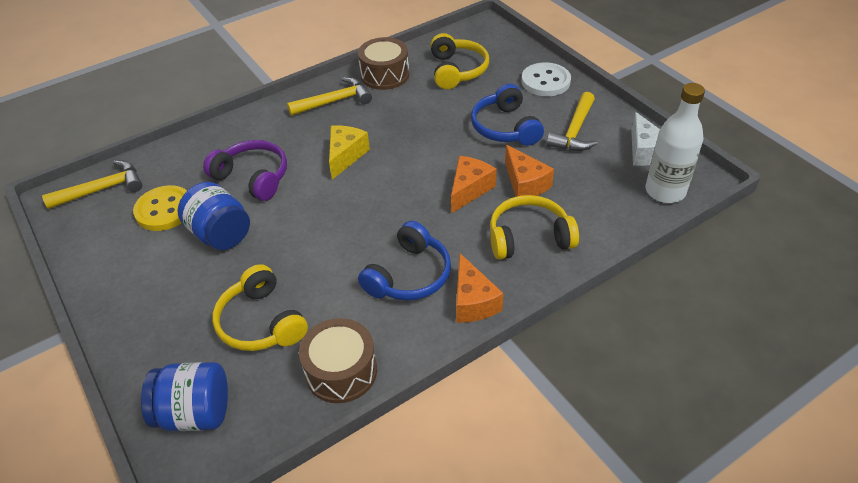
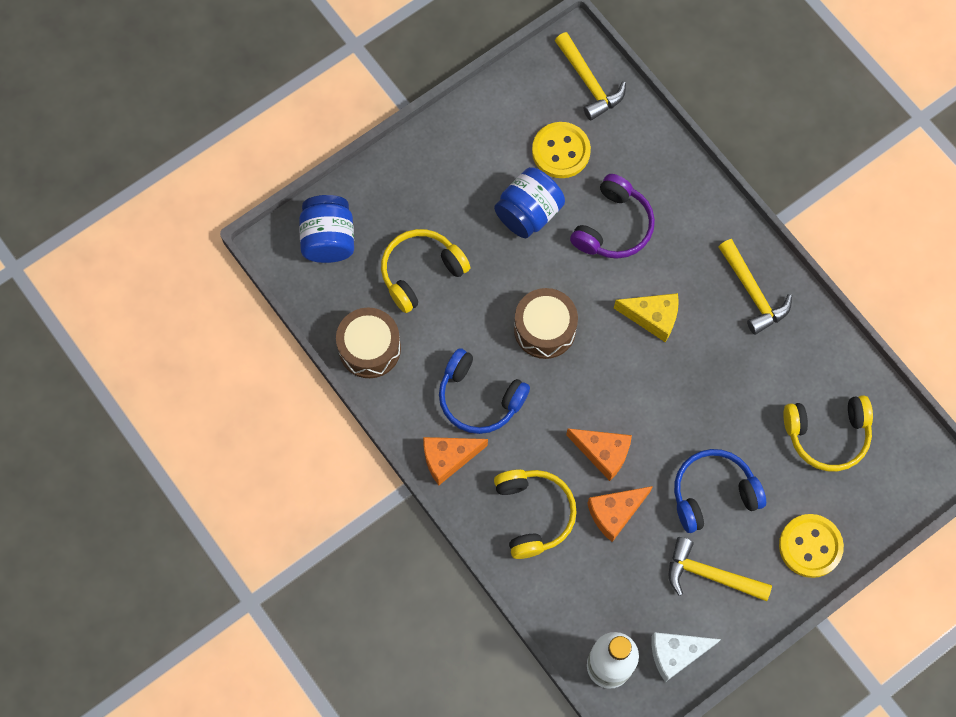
camera: 85 degrees right, 25 degrees up
brown drum [358,37,409,90] -> brown drum moved to [514,288,578,359]
white button [521,62,571,96] -> yellow button [779,514,844,578]

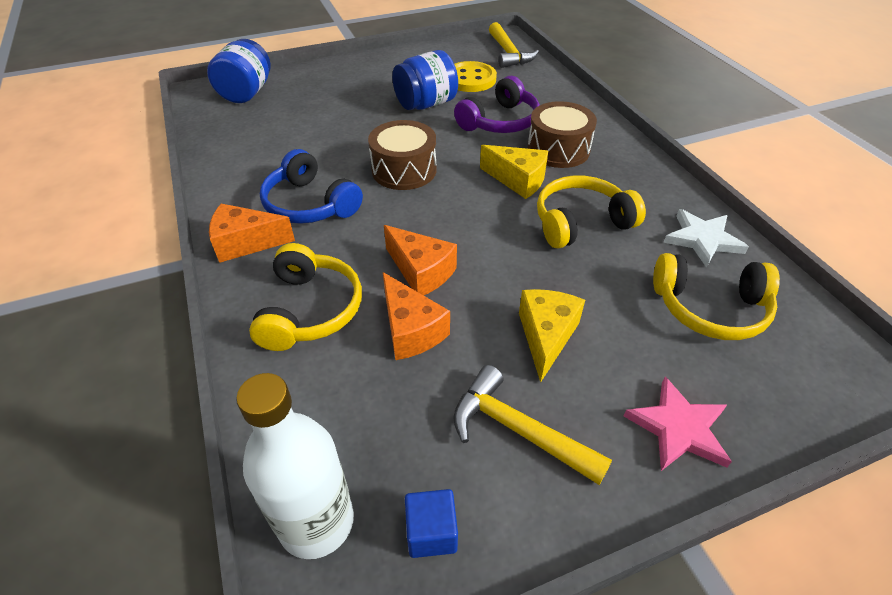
camera: 15 degrees right, 25 degrees down
brown drum [336,308,401,378] -> brown drum moved to [527,101,597,168]
yellow headphones [381,229,470,313] -> yellow headphones moved to [537,175,646,249]
orange cheese [587,486,653,542] -> orange cheese turned 105 degrees counterclockwise [383,272,450,360]
white cheese [652,632,721,682] -> blue cube [405,489,458,558]
blue headphones [674,449,766,533] -> yellow cheese [519,289,585,383]
yellow hammer [719,239,792,335] -> none
yellow button [779,514,844,578] -> pink star [624,377,732,471]
none -> white star [663,209,749,267]

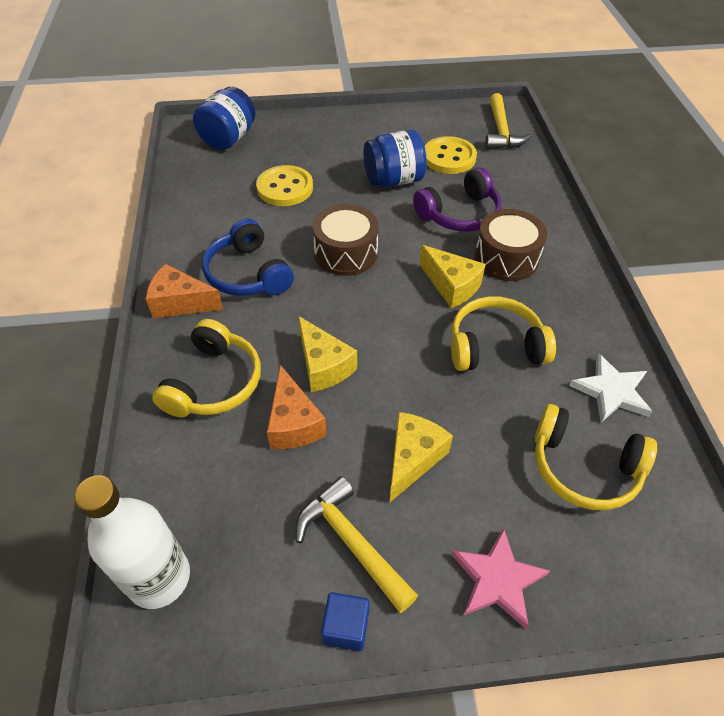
camera: 15 degrees right, 5 degrees up
orange cheese [384,225,457,295] -> yellow cheese [298,316,357,392]
blue cube [405,489,458,558] -> blue cube moved to [321,592,370,651]
none -> yellow button [256,165,313,206]

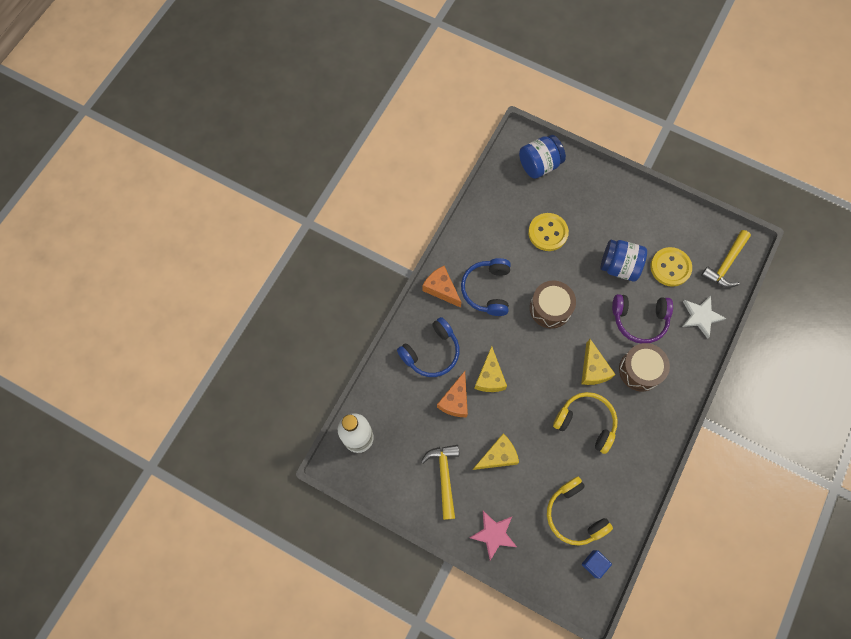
camera: 35 degrees right, 20 degrees up
yellow headphones [152,319,261,417] -> blue headphones [397,317,460,377]
blue cube [321,592,370,651] -> blue cube moved to [582,550,612,579]
white star [569,354,653,423] -> white star moved to [682,296,726,339]

